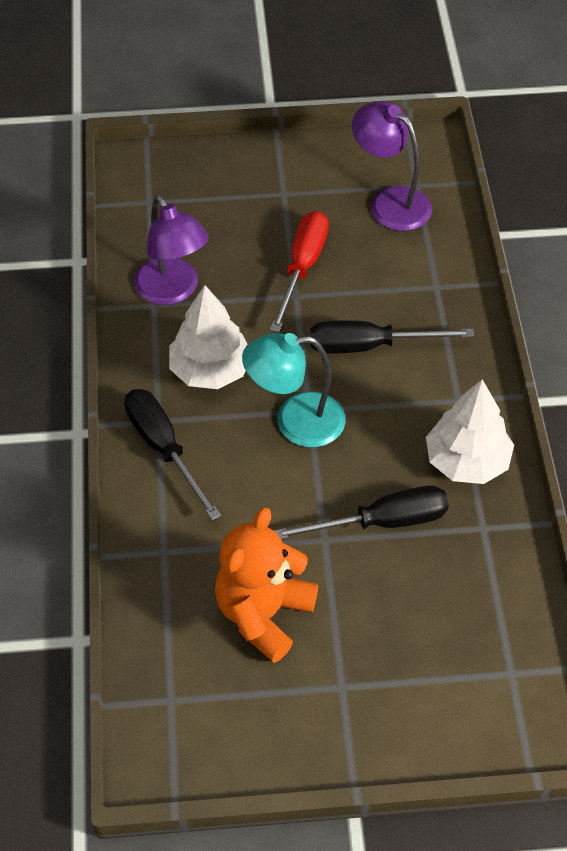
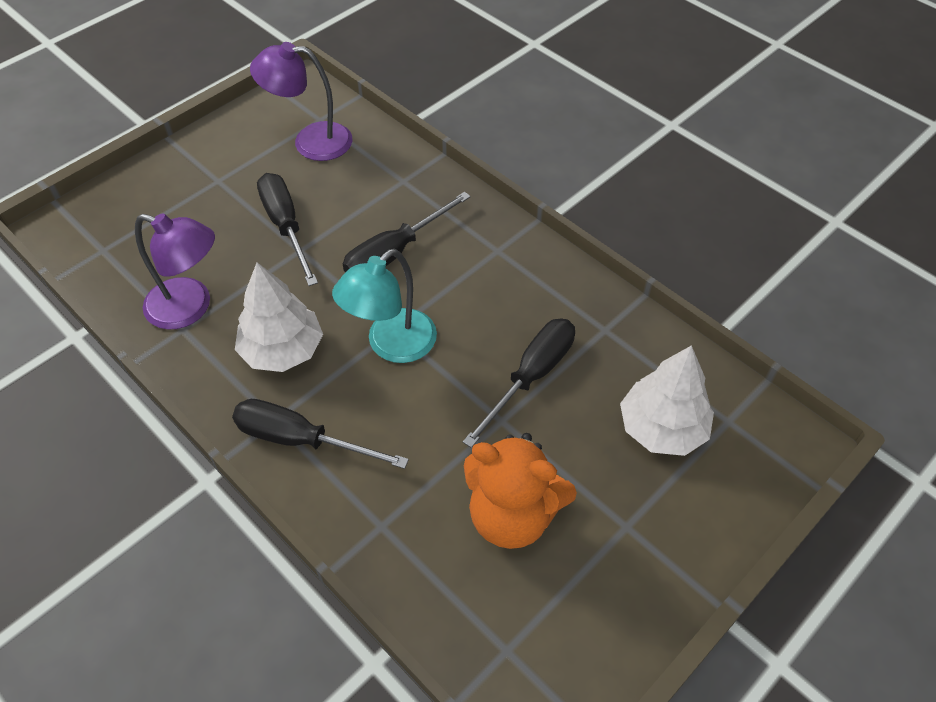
camera: 40 degrees left, 0 degrees up
orange teddy bear [215,508,318,663] -> orange teddy bear turned 60 degrees counterclockwise [464,433,577,549]
red screwdriver [270,211,329,332] -> black screwdriver [257,173,318,286]
white tree [426,379,514,484] -> white tree moved to [620,345,714,456]

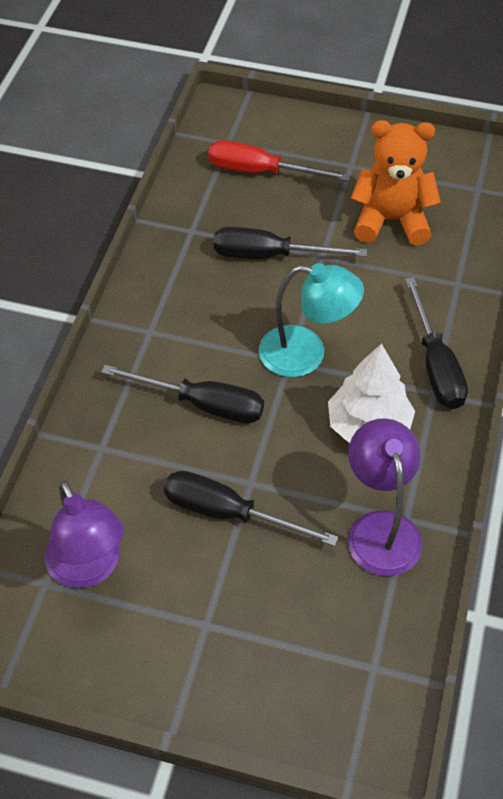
camera: 120 degrees left, 0 degrees up
black screwdriver [257,173,318,286] -> black screwdriver turned 75 degrees clockwise [164,471,338,546]
orange teddy bear [464,433,577,549] -> orange teddy bear turned 75 degrees counterclockwise [351,120,441,245]
white tree [620,345,714,456] -> red screwdriver [208,140,351,181]

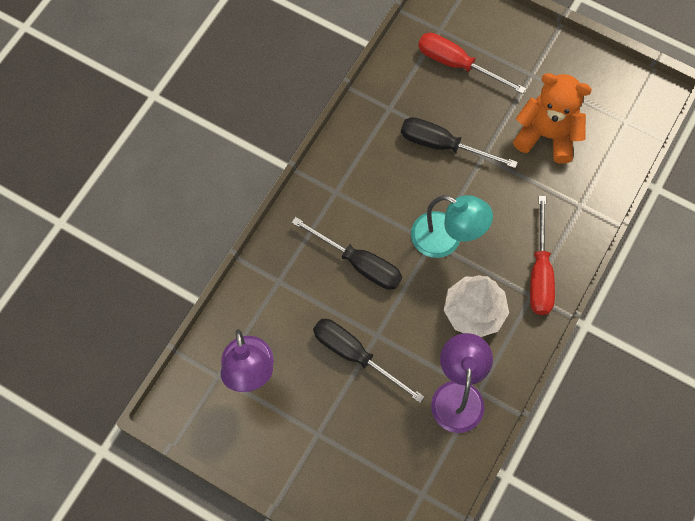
camera: 15 degrees right, 15 degrees up
black screwdriver [405,277,468,409] -> red screwdriver [530,196,555,315]

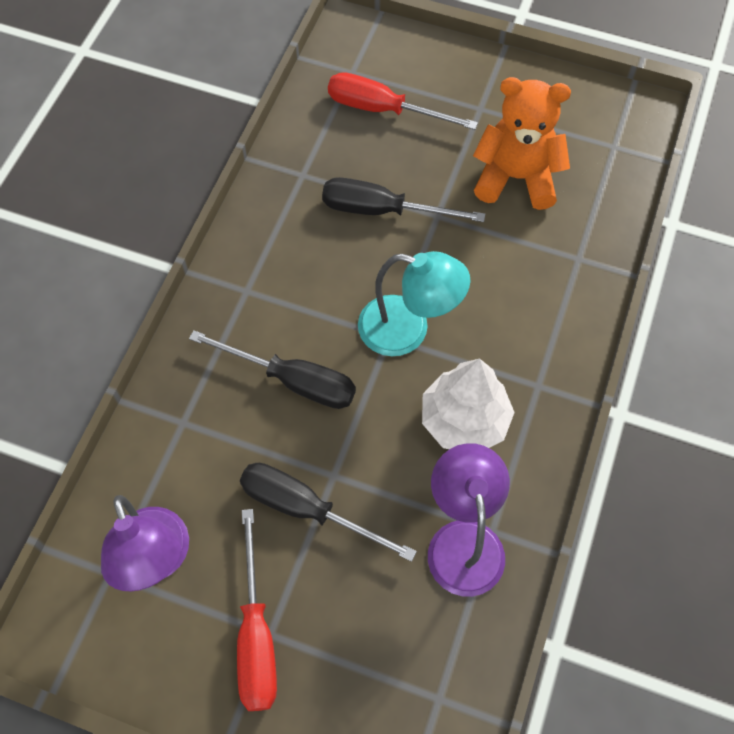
camera: 10 degrees left, 5 degrees down
red screwdriver [530,196,555,315] -> red screwdriver moved to [237,509,277,711]

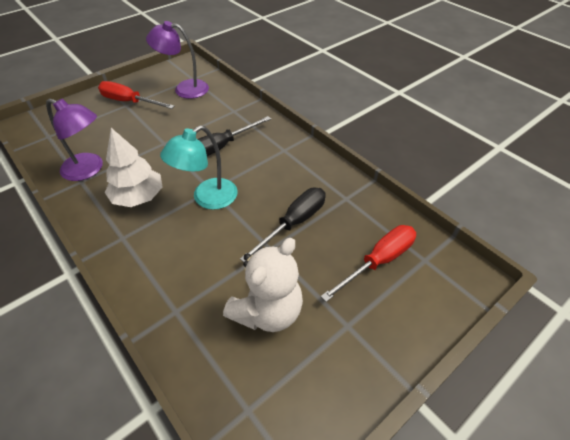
camera: 120 degrees right, 15 degrees down
black screwdriver [240,463,417,562] -> none
orange teddy bear [473,77,571,210] -> white teddy bear [223,238,303,332]

